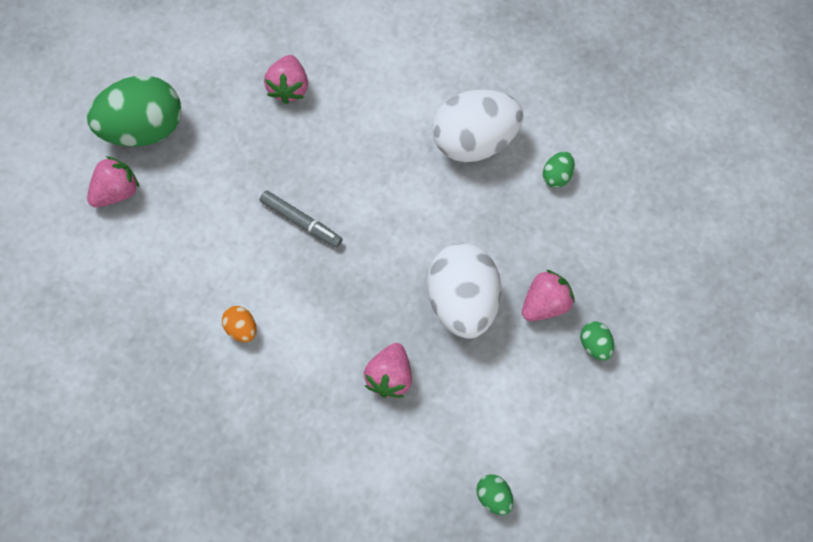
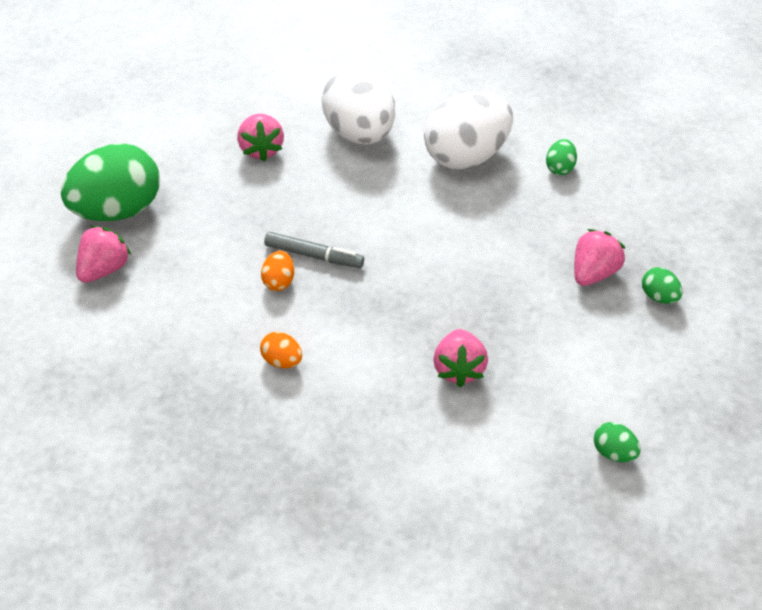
camera: 15 degrees left, 20 degrees down
white egg [427,243,501,339] -> white egg moved to [321,66,395,144]
none -> orange egg [261,251,294,291]

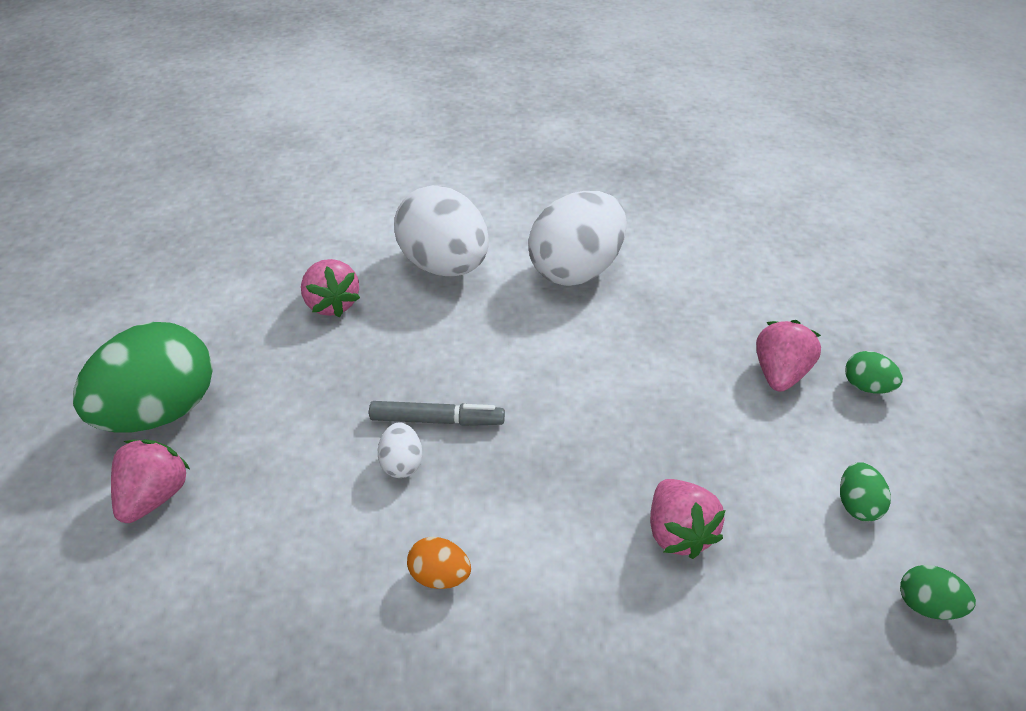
camera: 15 degrees left, 5 degrees down
orange egg [261,251,294,291] -> white egg [378,423,423,478]
green egg [546,139,577,175] -> green egg moved to [840,462,891,521]

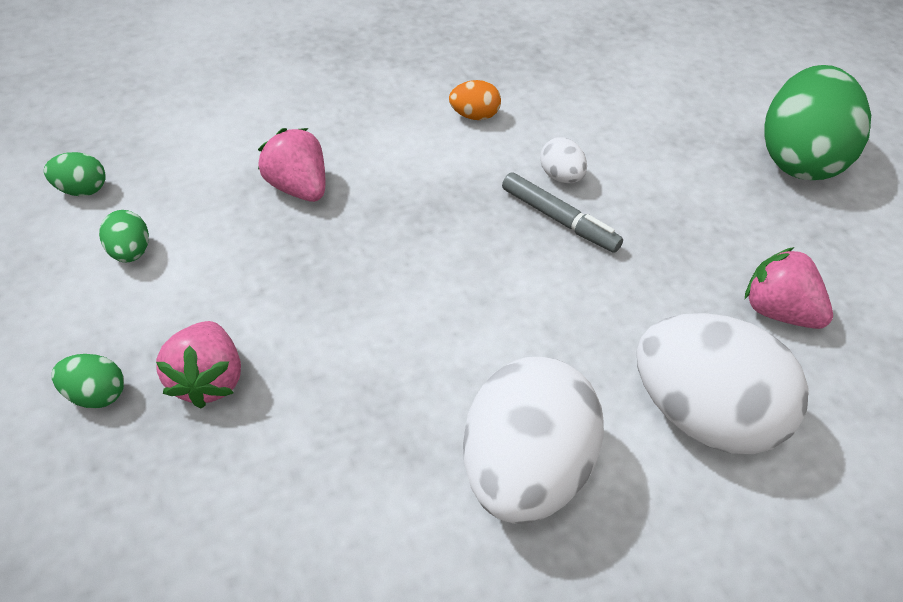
camera: 155 degrees right, 5 degrees up
pink strawberry [111,439,190,523] -> none
grey marker [369,401,505,426] -> grey marker turned 120 degrees counterclockwise [502,172,623,253]

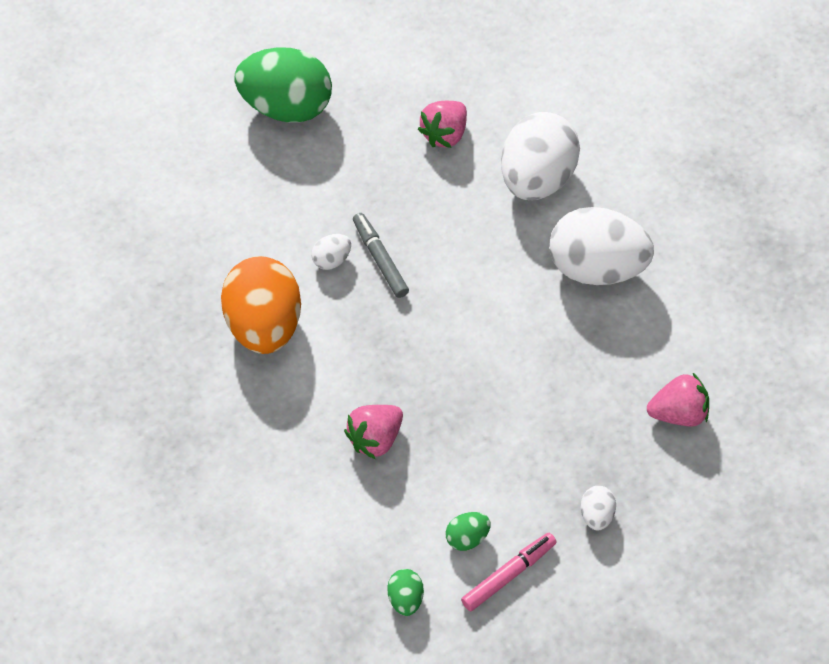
camera: 95 degrees left, 10 degrees up
green egg [52,354,124,408] -> white egg [581,486,616,531]
pink strawberry [156,321,241,409] -> pink strawberry moved to [647,373,709,426]
orange egg [449,80,501,120] -> orange egg [221,256,301,354], size x2.37
grey marker [502,172,623,253] -> grey marker turned 60 degrees counterclockwise [353,213,409,298]
none -> pink marker [461,533,557,611]

